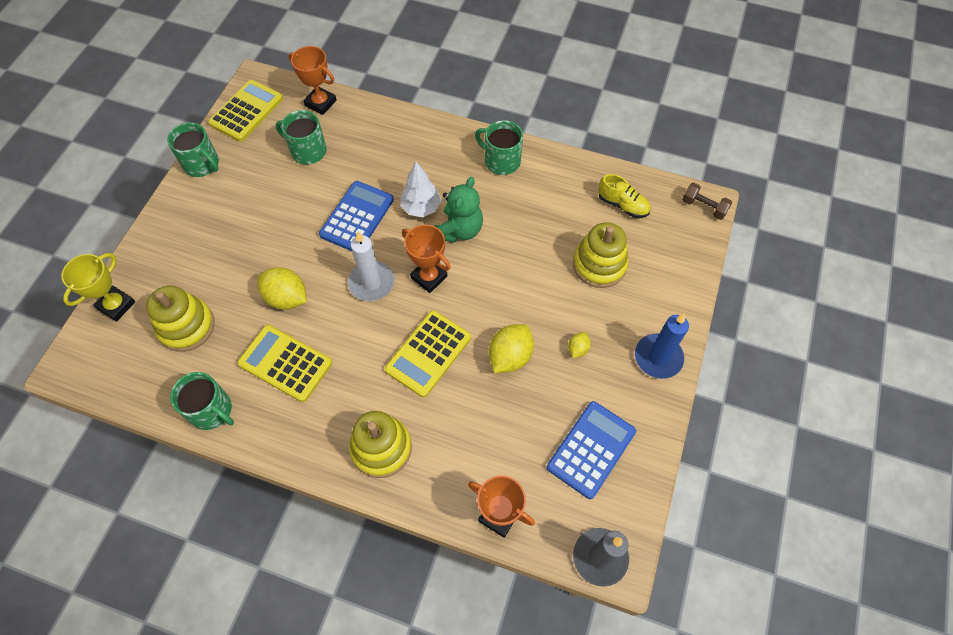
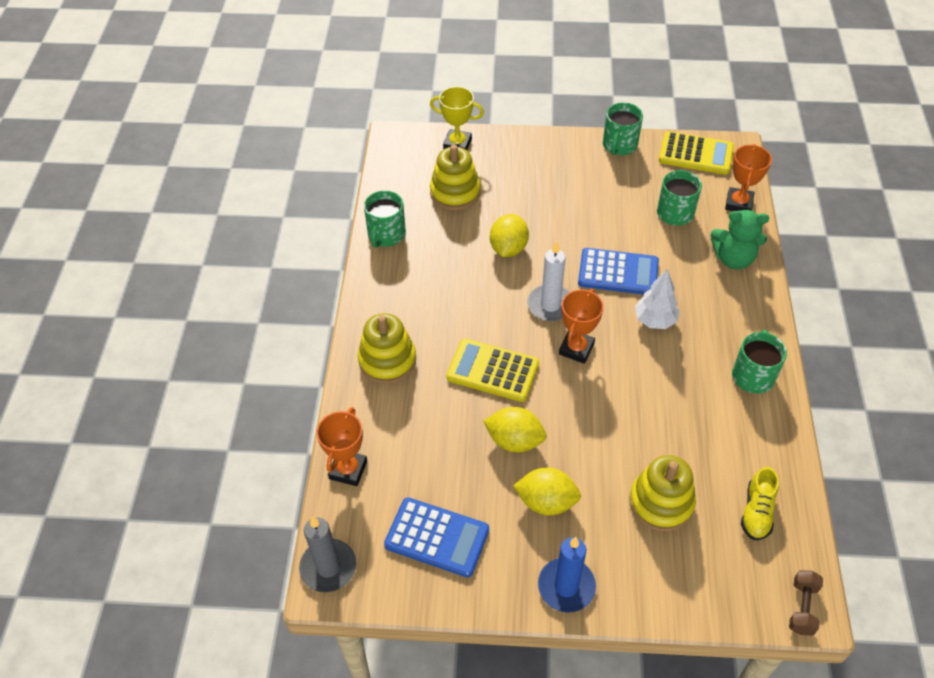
camera: 75 degrees right, 10 degrees down
yellow calculator [237,325,332,402] -> none
green teddy bear [435,177,483,242] -> green teddy bear moved to [711,210,769,269]
yellow lemon [568,332,591,358] -> yellow lemon [513,467,581,516], size x1.94

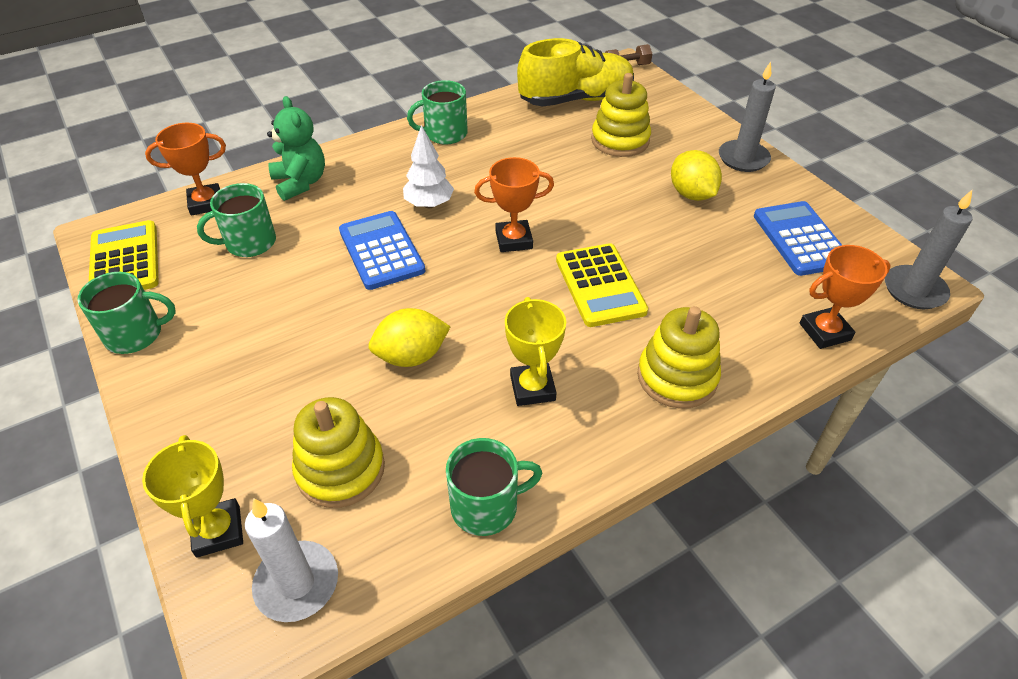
camera: 125 degrees left, 5 degrees down
yellow lemon [483,407,546,452] -> none
white candle [527,241,570,321] -> white candle moved to [245,498,338,622]
blue candle [538,537,596,613] -> grey candle [719,61,776,172]
yellow shoe [741,467,779,540] -> yellow shoe [517,38,634,107], size x1.98
none -> yellow trophy [505,297,566,406]

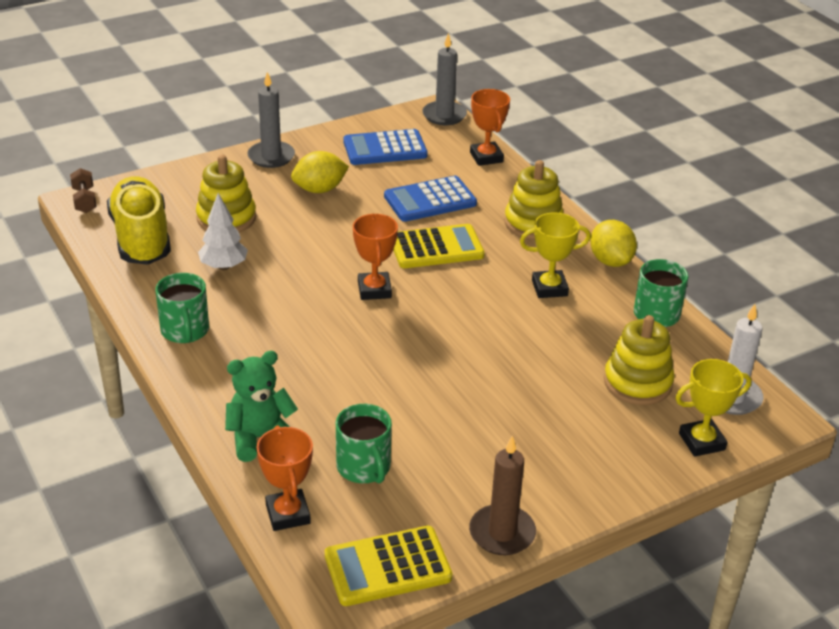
camera: 90 degrees left, 10 degrees down
green mug [77,272,176,354] -> brown candle [469,436,536,555]
blue calculator [339,211,425,290] -> blue calculator moved to [384,176,477,222]
yellow lemon [369,308,451,367] -> yellow lemon moved to [590,220,637,267]
white tree [403,125,454,208] -> white tree moved to [198,193,248,270]

